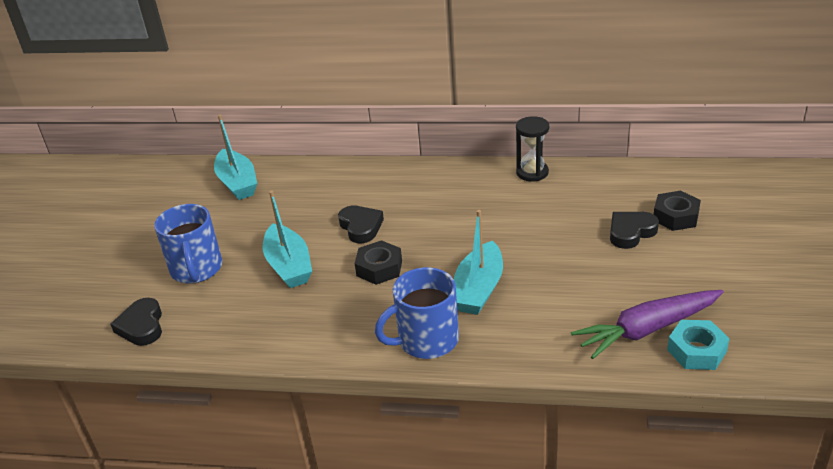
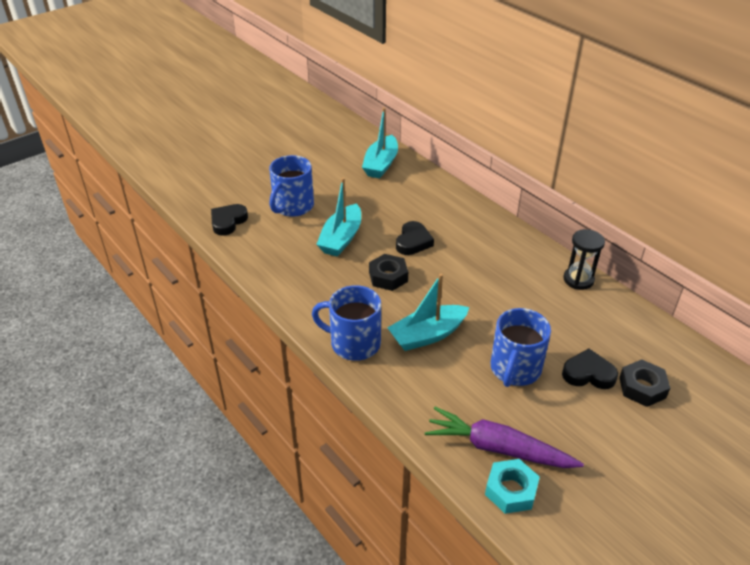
camera: 40 degrees right, 5 degrees up
none -> blue mug [491,308,551,387]

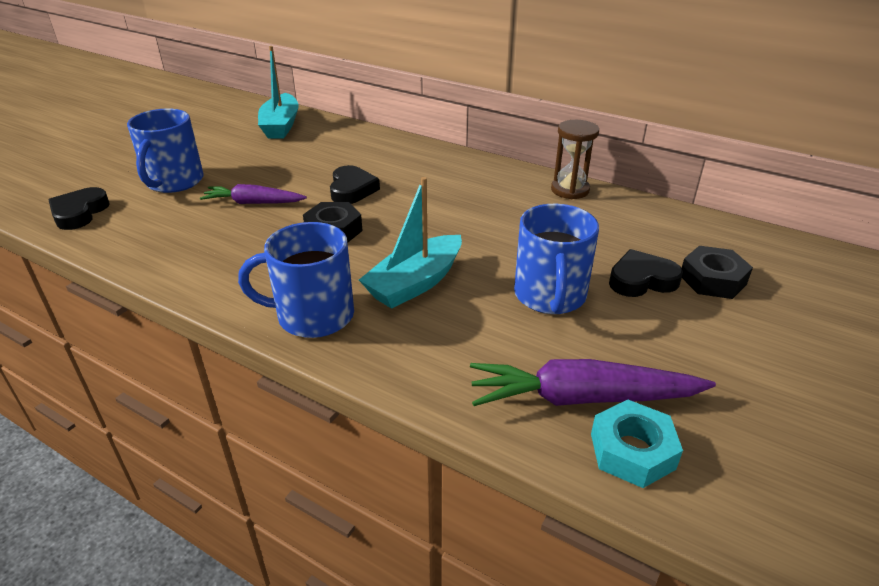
camera: 20 degrees left, 5 degrees down
turquoise boat [316,178,361,257] -> purple carrot [200,184,307,204]
black hourglass [563,229,605,290] -> brown hourglass [551,120,599,199]

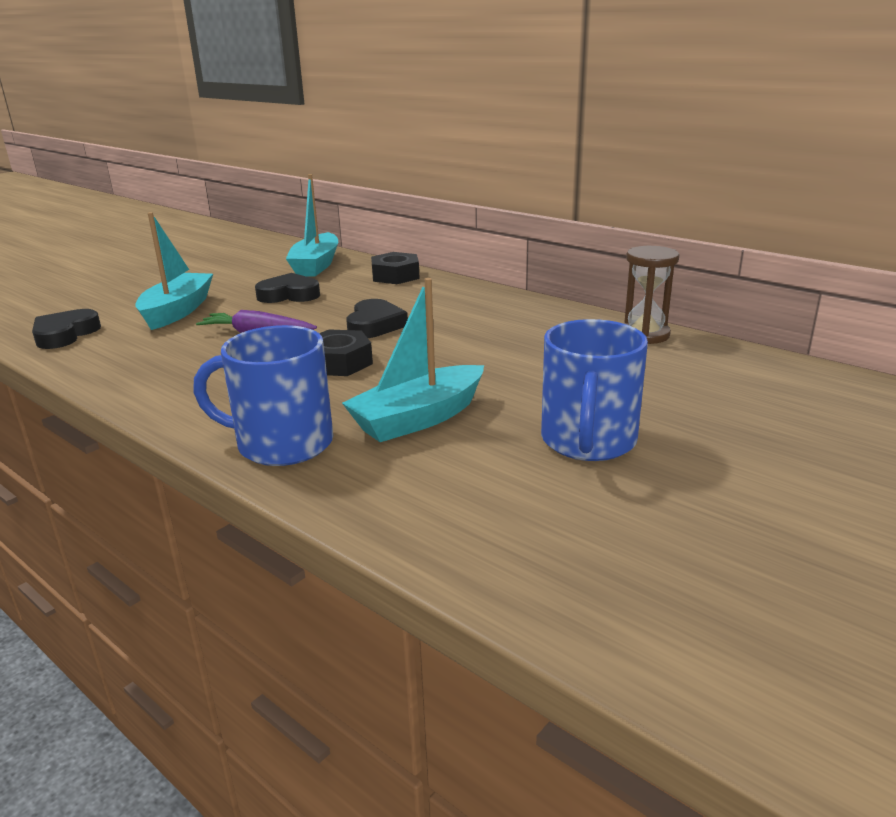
camera: 10 degrees right, 10 degrees down
blue mug [127,108,204,193] -> turquoise boat [135,212,213,330]
purple carrot [470,359,716,406] -> none
turquoise nut [591,400,683,488] -> none
black heart [609,249,683,297] -> black heart moved to [255,273,320,303]
black nut [682,246,753,299] -> black nut moved to [371,252,420,284]

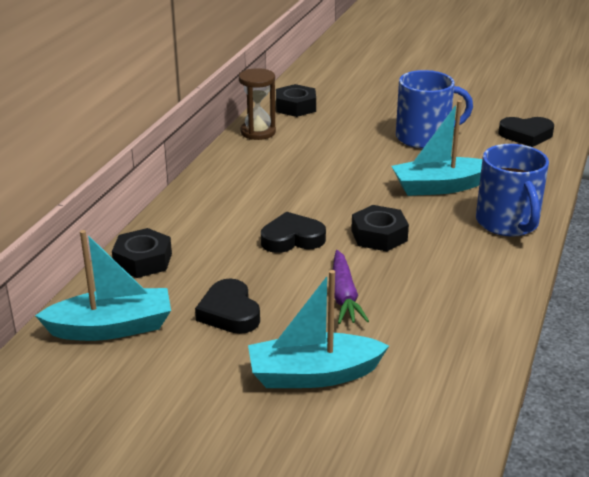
camera: 110 degrees left, 5 degrees up
black heart [32,309,101,349] -> black heart moved to [499,117,554,147]
turquoise boat [342,278,484,442] -> turquoise boat turned 135 degrees clockwise [392,100,482,196]
none -> black nut [276,84,316,117]

